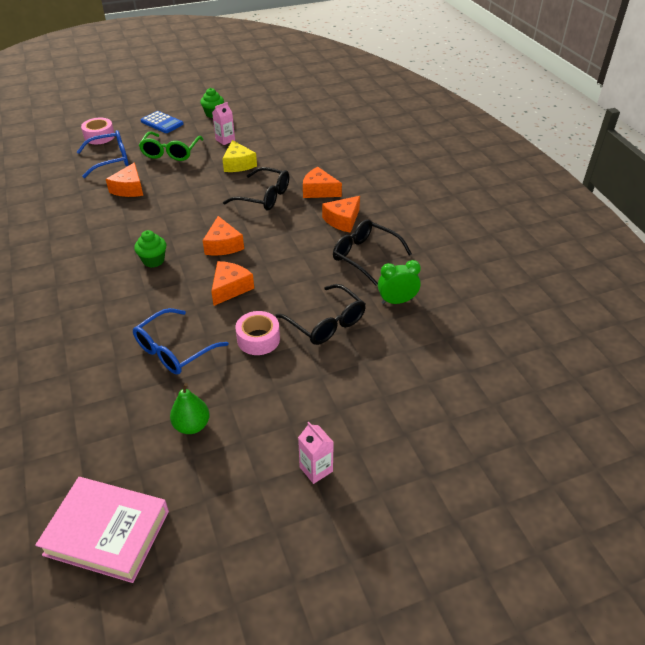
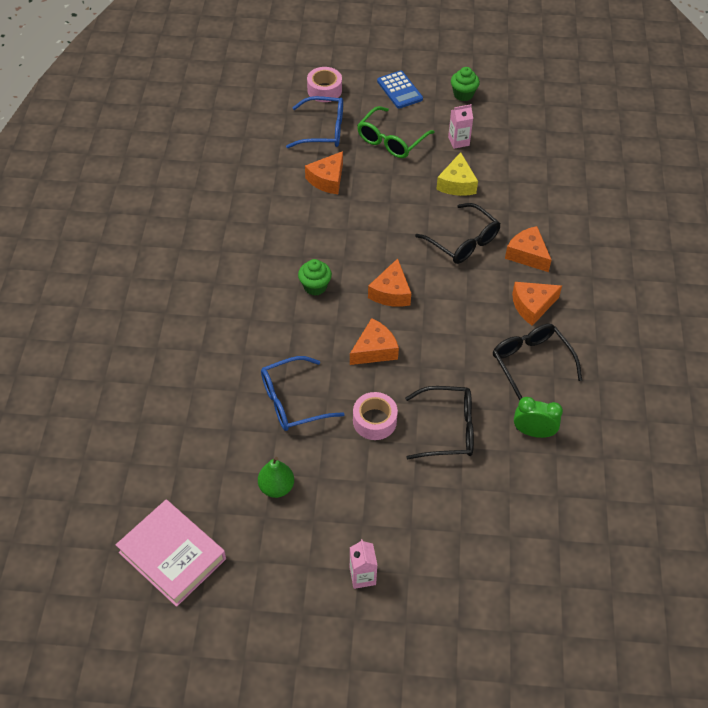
camera: 25 degrees right, 10 degrees up
black glasses [275,284,366,345] -> black glasses turned 75 degrees counterclockwise [405,386,474,460]

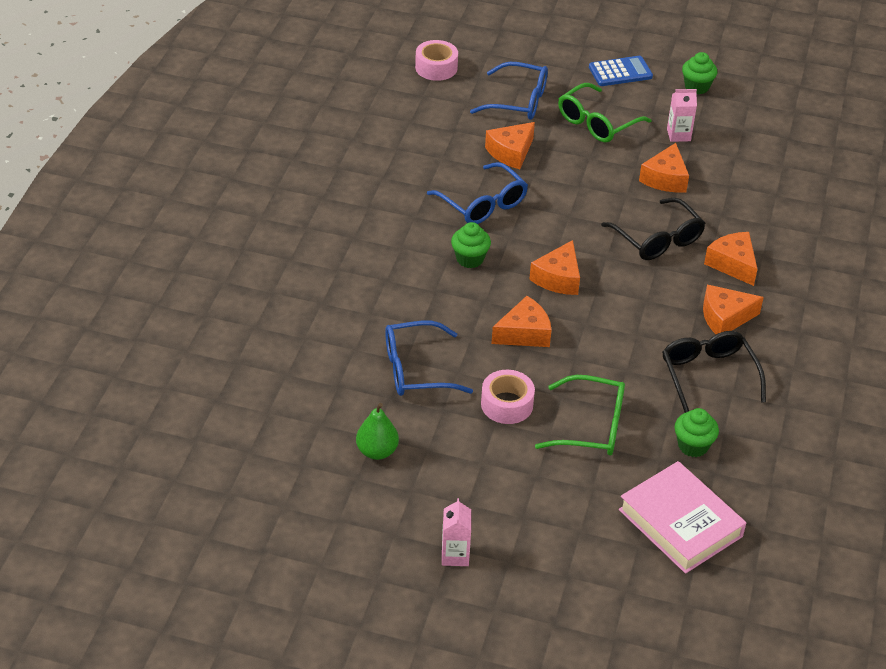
camera: 10 degrees right, 10 degrees down
pink book [116,500,226,607] -> pink book moved to [619,461,746,574]
pink tape [307,67,342,102] -> pink tape moved to [415,40,458,81]
blue calculator [377,71,423,109] -> blue calculator turned 90 degrees counterclockwise [589,56,653,86]
black glasses [405,386,474,460] -> green glasses [535,375,625,456]
yellow cheese [436,152,478,196] -> orange cheese [639,143,689,193]
green clock [514,397,563,438] -> green cupcake [675,408,719,457]
none -> blue glasses [427,162,528,224]

